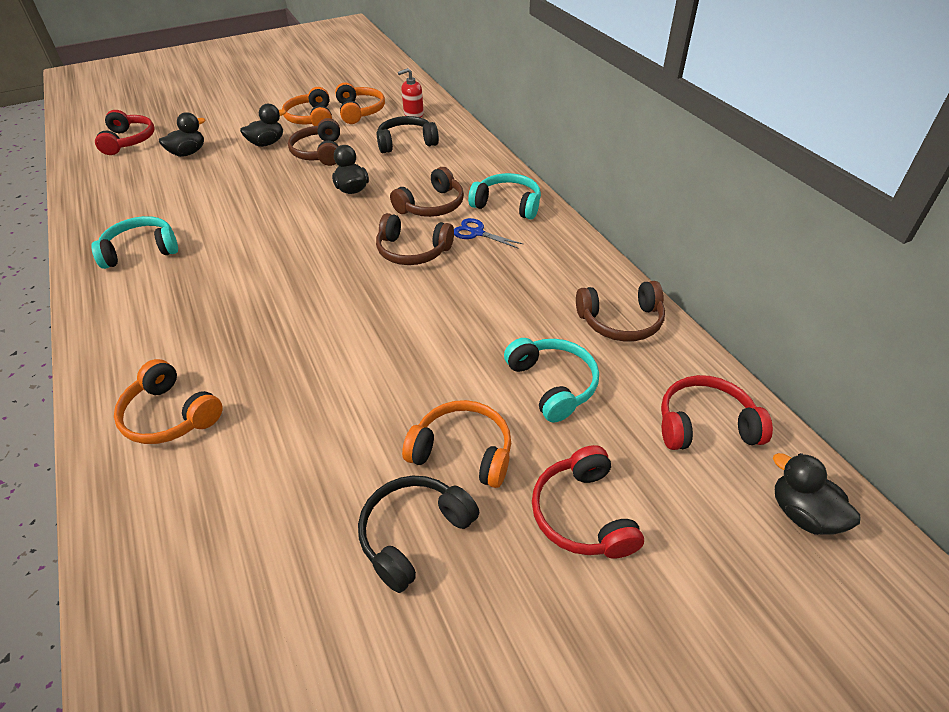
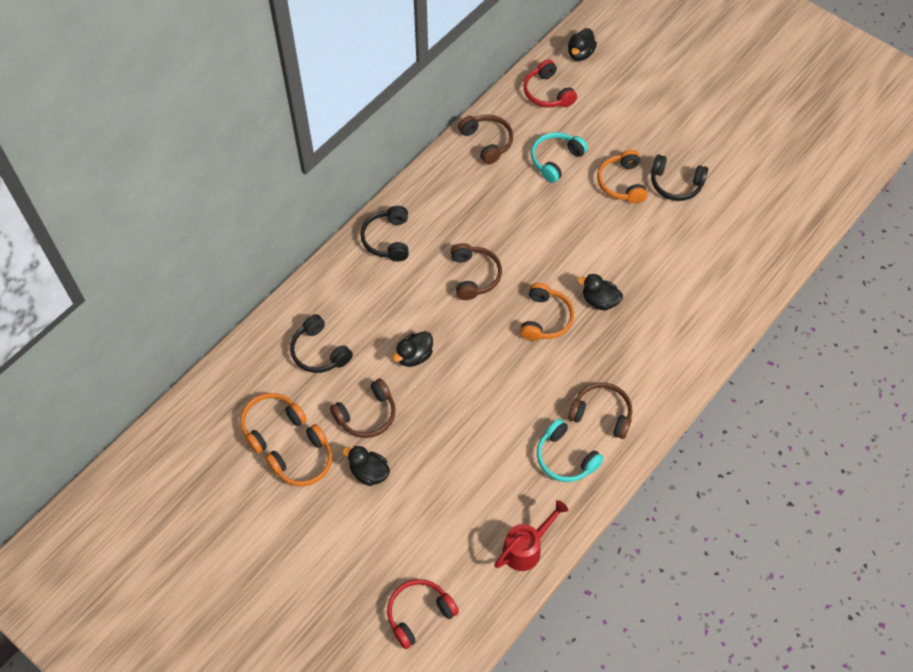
camera: 115 degrees left, 15 degrees up
orange headphones [114,359,222,444] -> orange headphones moved to [520,283,574,341]
black duck [159,112,205,157] -> black duck moved to [577,274,623,311]
brown headphones [390,167,464,217] -> brown headphones moved to [568,382,632,439]
red soap dispenser [398,68,424,118] -> none
blue scissors [454,218,523,249] -> none
turquoise headphones [468,173,541,220] -> black headphones [360,206,409,261]
red headphones [532,445,644,559] -> none
none -> red watering can [494,500,568,571]

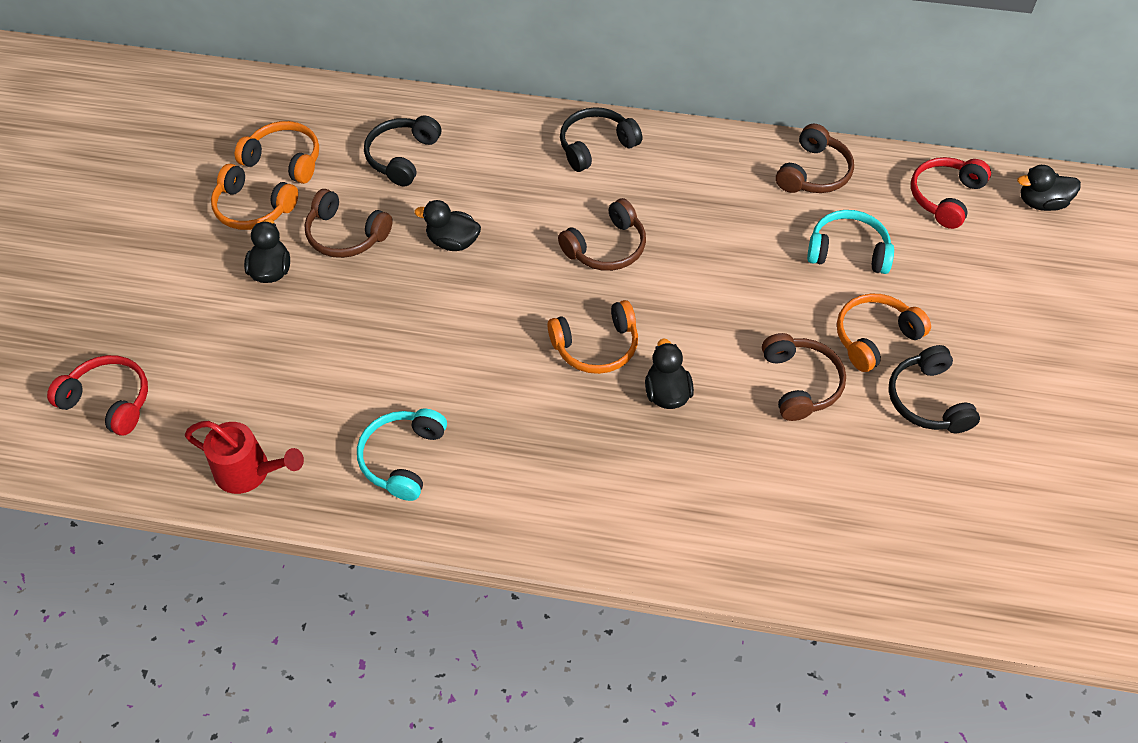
camera: 60 degrees right, 5 degrees down
brown headphones [568,382,632,439] -> brown headphones moved to [762,333,846,421]

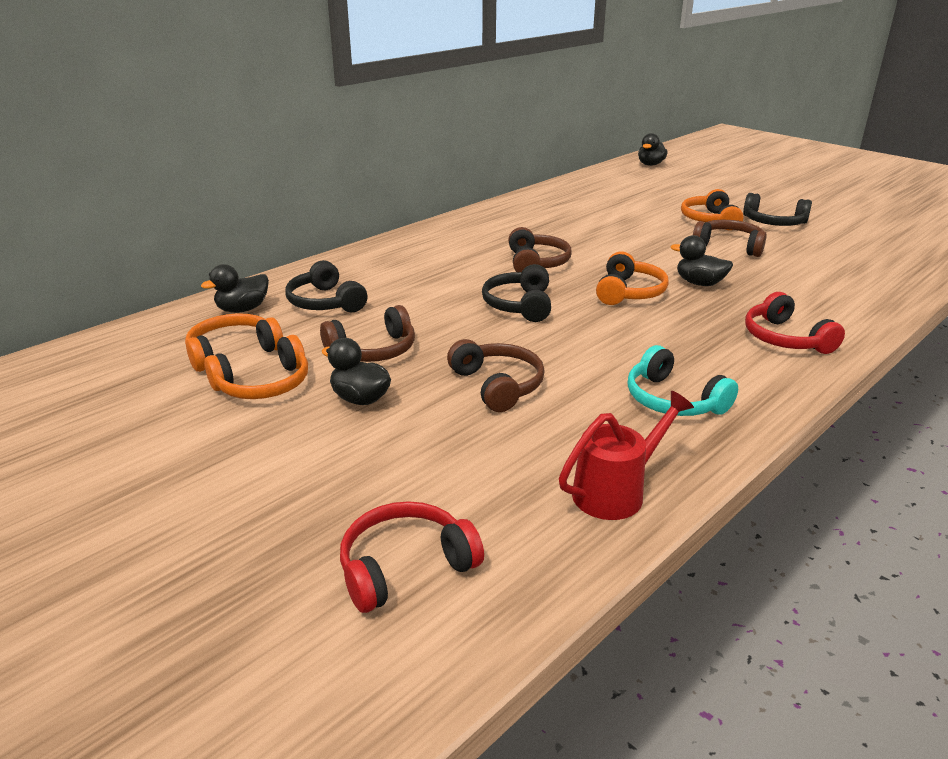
camera: 55 degrees left, 25 degrees down
black duck [414,200,481,251] -> black duck moved to [201,264,269,313]
black headphones [560,107,642,172] -> black headphones moved to [482,264,551,322]
brown headphones [776,124,854,193] -> brown headphones moved to [447,339,545,412]
turquoise headphones [807,210,894,274] -> none
red headphones [911,157,991,229] -> red headphones moved to [745,292,845,354]

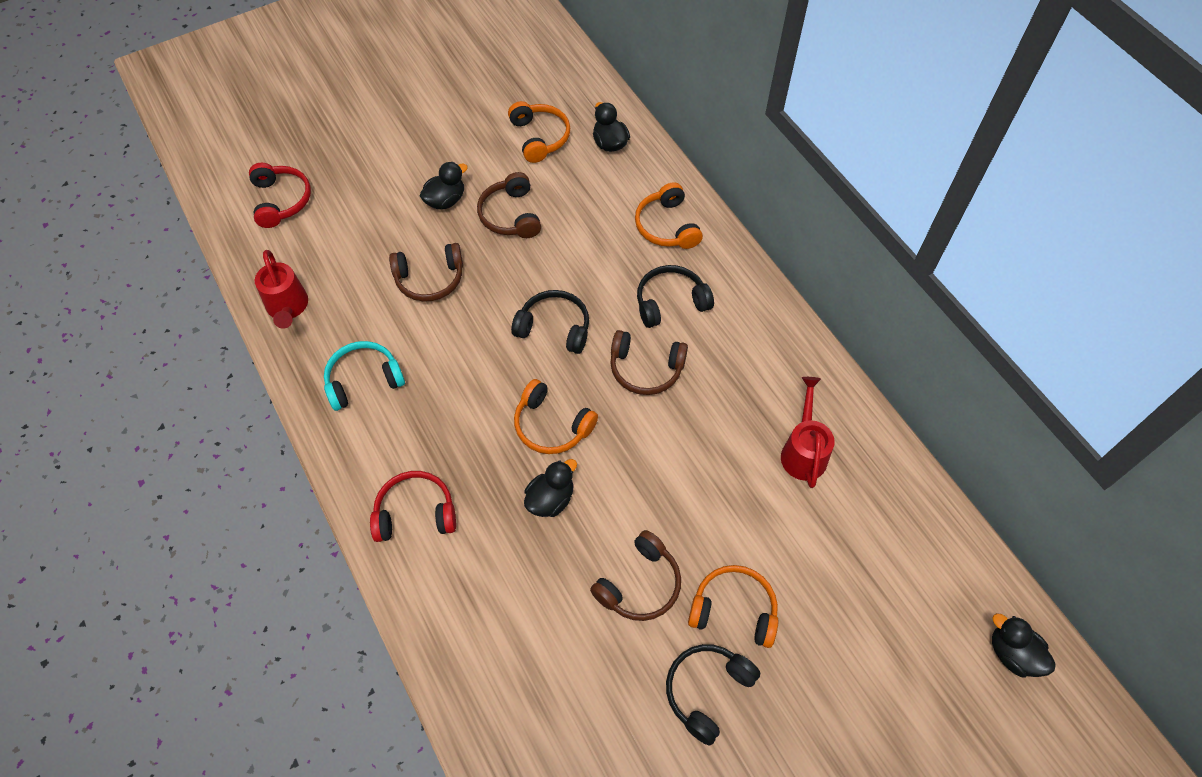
camera: 105 degrees right, 30 degrees up
orange headphones [204,335,308,399] -> orange headphones moved to [635,182,703,249]
black headphones [285,260,367,312] -> black headphones moved to [637,265,714,328]
none -> red watering can [781,377,835,488]

